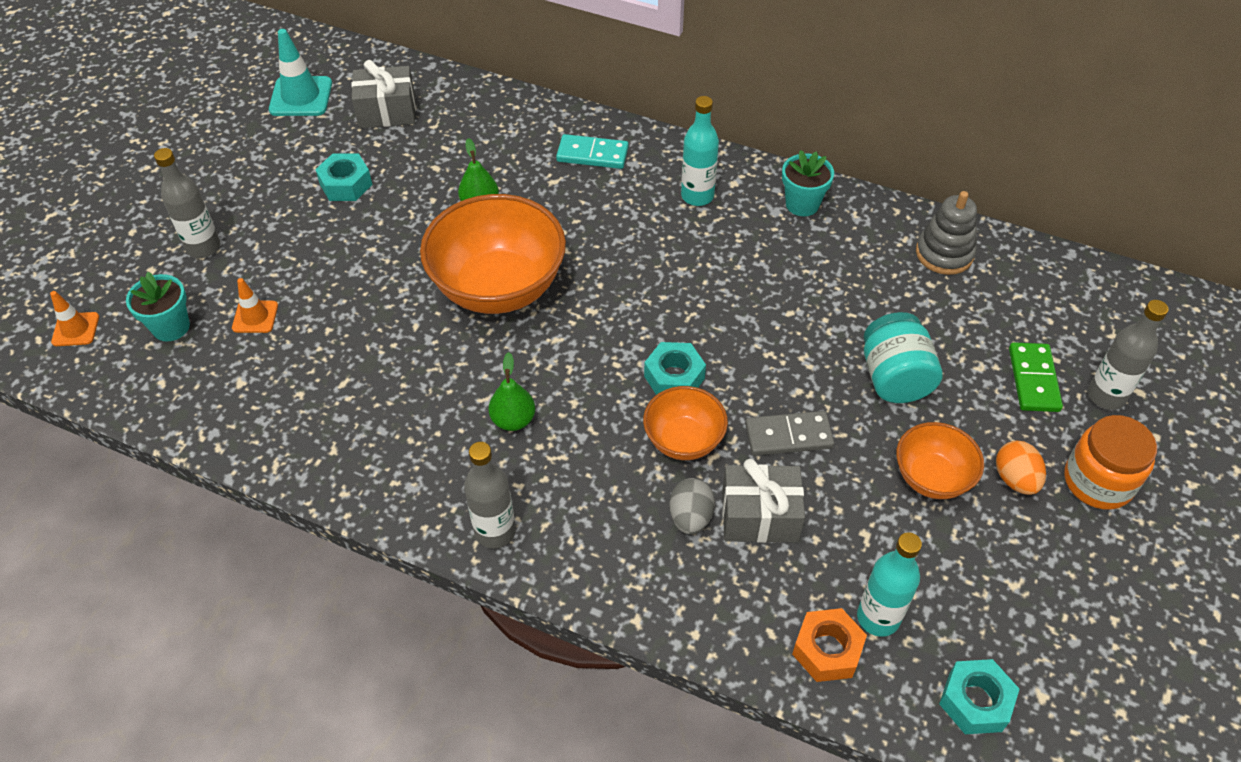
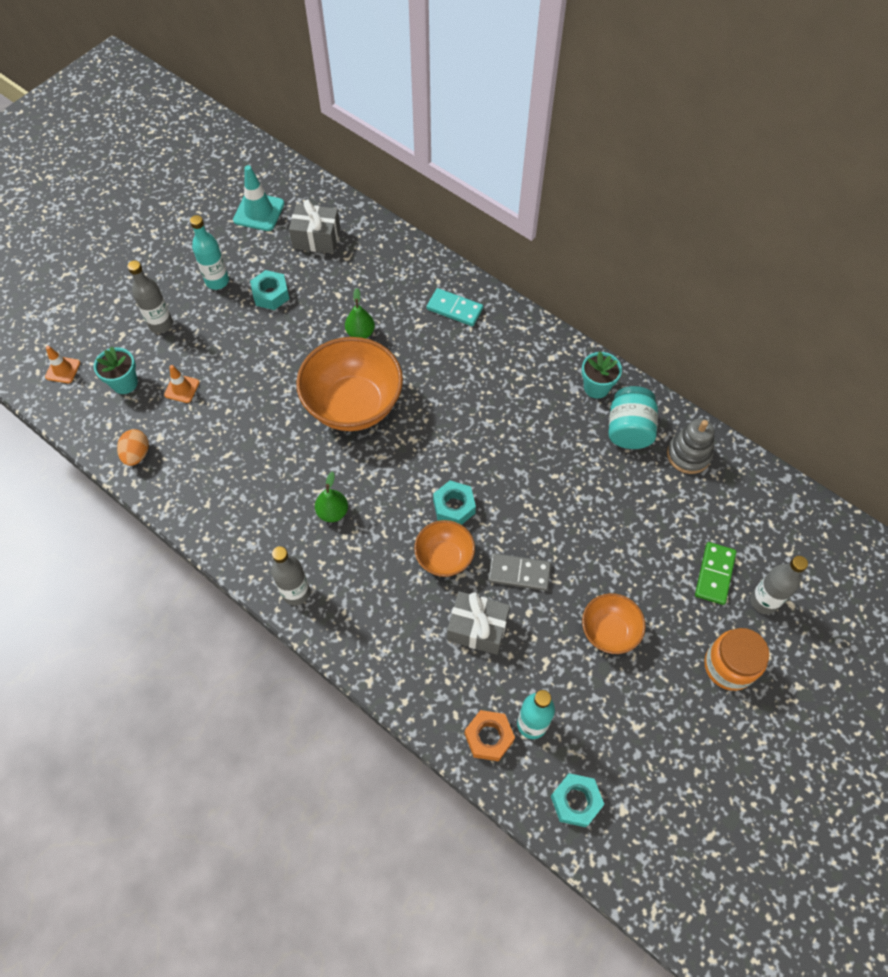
camera: 15 degrees right, 10 degrees up
grey egg [669,478,715,534] -> none
turquoise bottle [681,96,719,206] -> turquoise bottle moved to [190,215,229,290]
turquoise jar [863,312,943,403] -> turquoise jar moved to [608,386,658,449]
orange egg [996,441,1046,495] -> orange egg moved to [117,429,149,466]

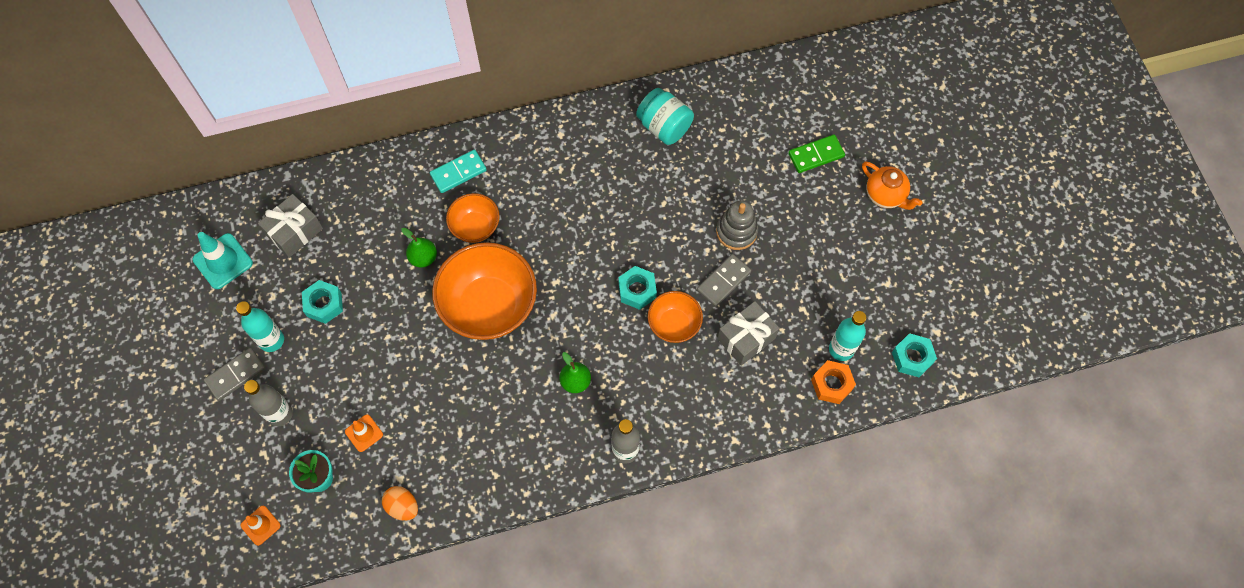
camera: 55 degrees left, 5 degrees up
turquoise flower pot [582,351,622,399] -> none
orange bowl [582,593,646,654] -> orange bowl moved to [446,193,500,243]
grey stacking toy [667,419,714,474] -> grey stacking toy moved to [716,201,758,250]
green domino [695,542,736,605] -> green domino turned 75 degrees counterclockwise [788,135,845,173]
orange jar [704,628,769,691] -> orange teapot [862,162,923,210]
grey bottle [750,556,808,614] -> none
none -> grey domino [204,348,266,401]

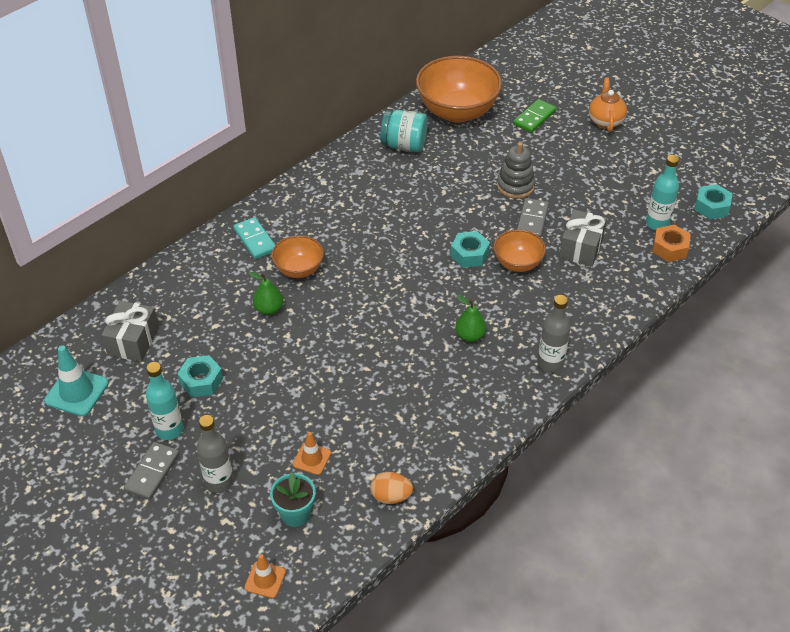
camera: 30 degrees left, 20 degrees down
turquoise domino [430,150,487,193] -> turquoise domino turned 60 degrees counterclockwise [233,217,275,259]
orange bowl [432,242,537,340] -> orange bowl moved to [416,56,502,123]
orange teapot [862,162,923,210] -> orange teapot turned 105 degrees counterclockwise [589,77,627,132]

